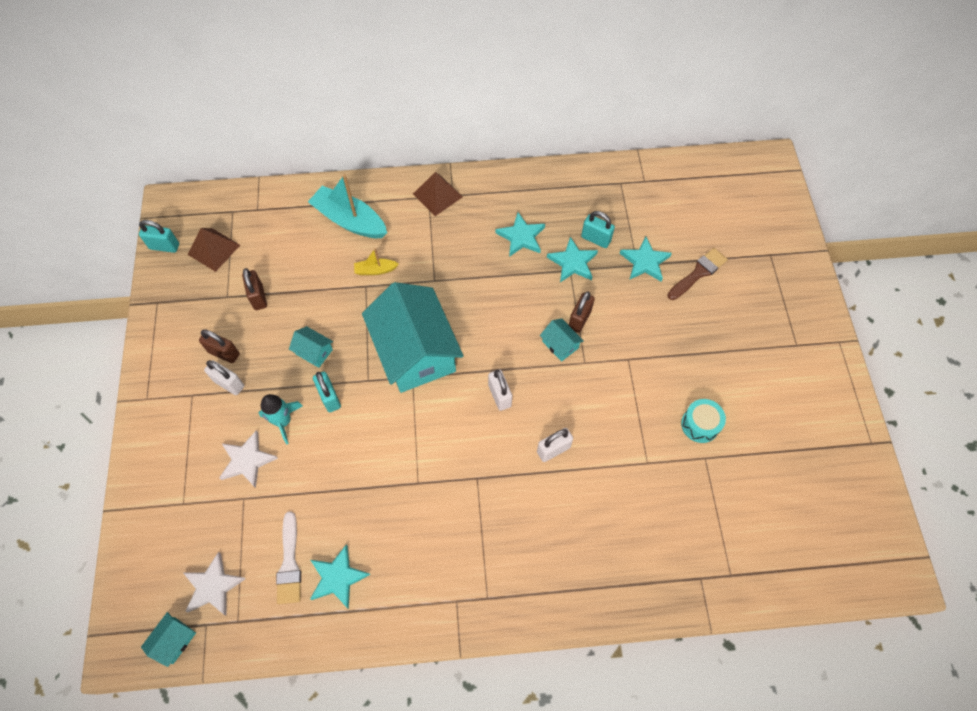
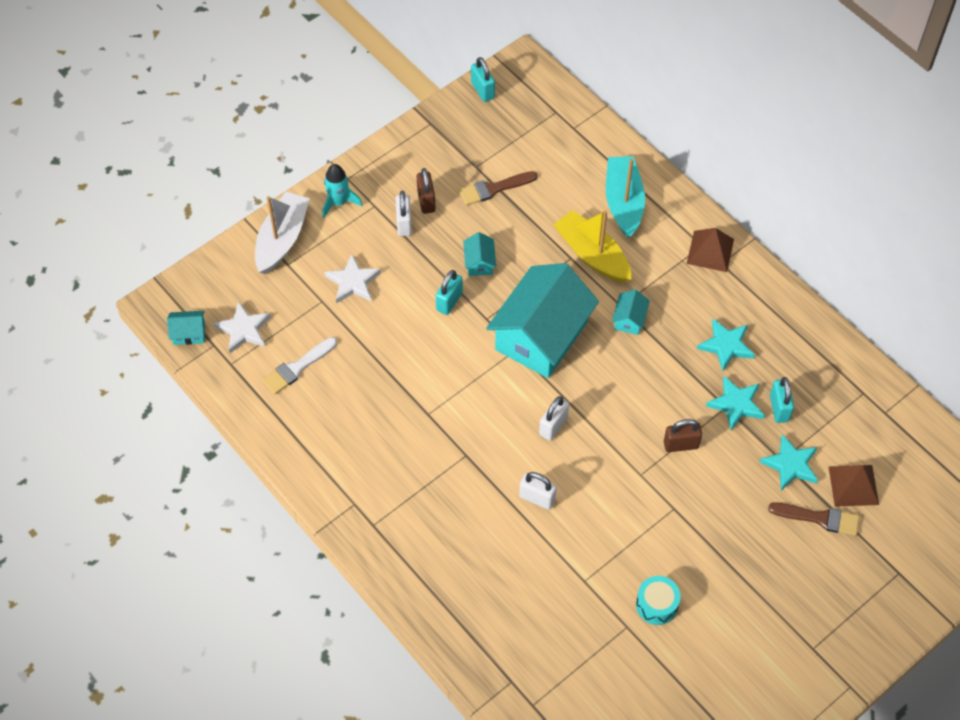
camera: 55 degrees right, 5 degrees down
brown pyramid [187,228,240,272] -> brown pyramid moved to [828,465,879,507]
brown padlock [242,268,267,310] -> brown brush [459,171,537,206]
turquoise rocket [259,394,303,444] -> turquoise rocket moved to [322,164,362,218]
turquoise star [310,545,370,609] -> none
yellow boat [354,248,399,275] -> yellow boat [553,210,631,283], size x2.05
turquoise house [540,319,584,362] -> turquoise house moved to [612,289,650,335]
none -> white boat [255,192,310,274]

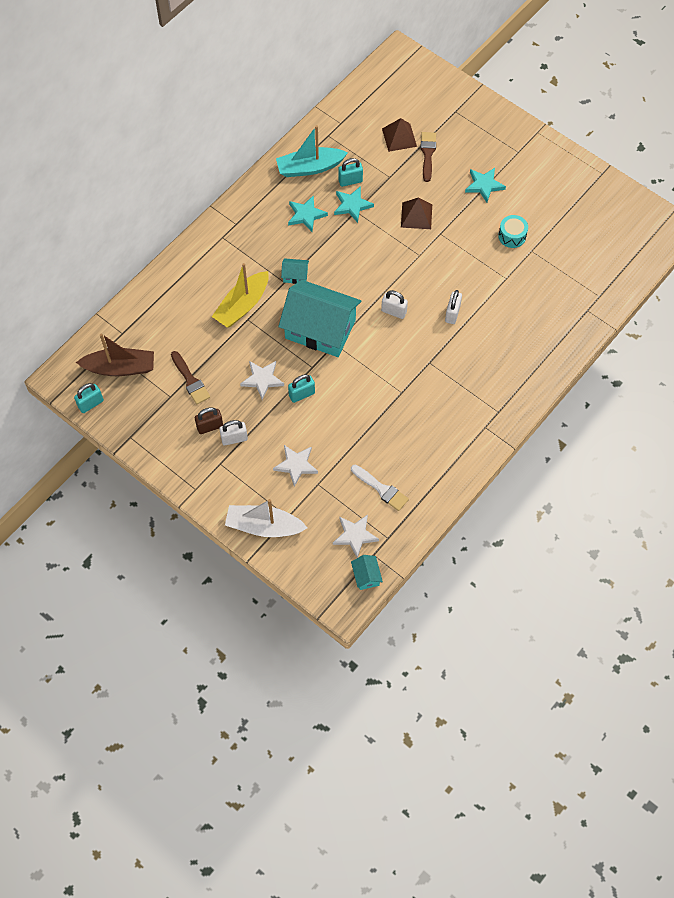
camera: 100 degrees left, 5 degrees up
turquoise rocket [322,164,362,218] -> none
turquoise padlock [436,270,463,315] -> turquoise padlock turned 45 degrees counterclockwise [288,374,315,403]
turquoise house [463,232,496,276] -> white star [240,361,284,400]
turquoise boat [606,156,645,238] -> turquoise boat moved to [276,125,348,177]
brown padlock [664,419,702,452] -> none
brown pyramid [687,228,734,272] -> brown pyramid moved to [401,198,432,229]
turquoise star [760,434,818,491] -> turquoise star moved to [465,168,506,202]
none -> brown boat [76,333,154,376]

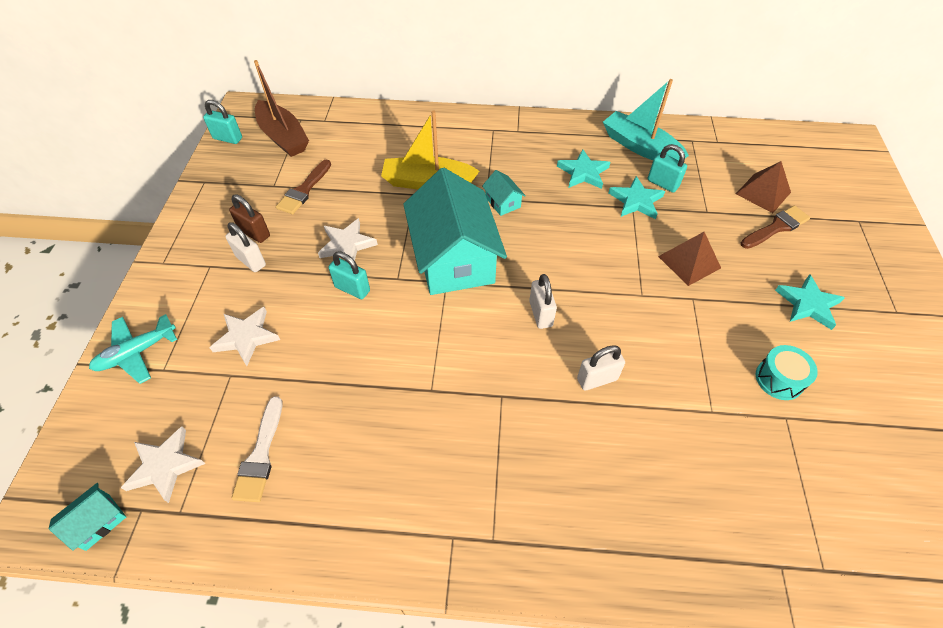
camera: 55 degrees right, 10 degrees down
white boat [225,499,307,537] -> turquoise plane [89,314,177,384]

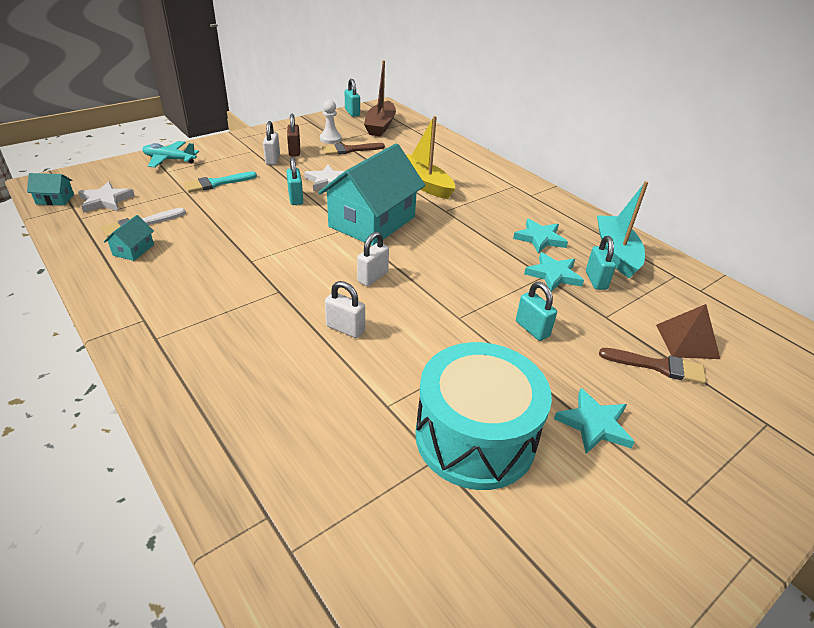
camera: 45 degrees right, 15 degrees down
white star [209,307,280,366] -> turquoise brush [183,172,257,193]
turquoise house [482,170,526,216] -> turquoise house moved to [104,215,154,261]
brown pyramid [658,232,721,286] -> turquoise padlock [516,282,557,341]
turquoise drum [756,345,818,400] -> turquoise drum [415,342,552,490], size x2.27
none -> white pawn [320,100,341,144]

